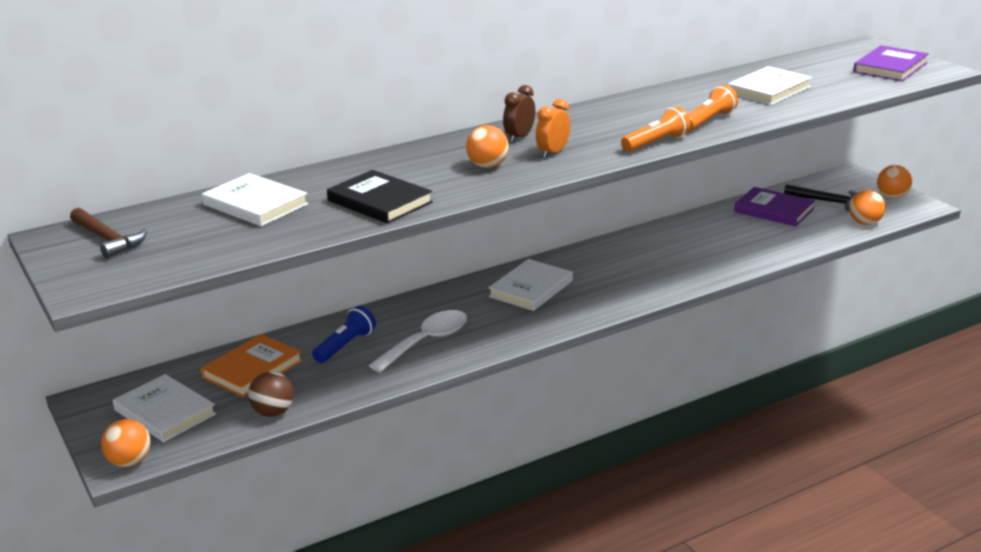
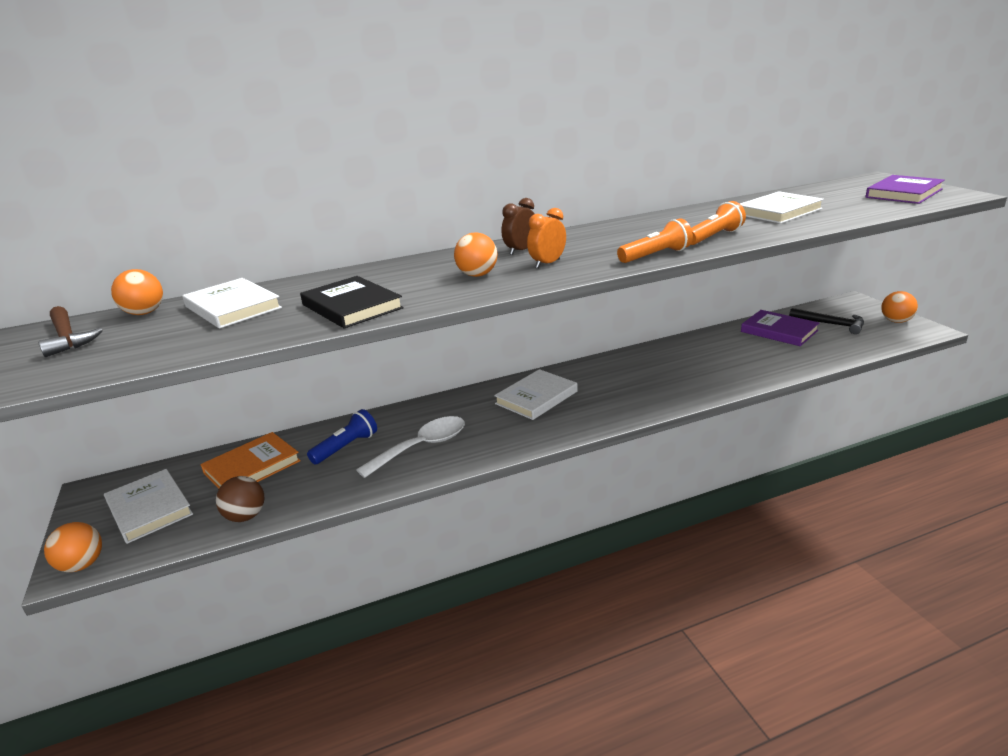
camera: 10 degrees right, 0 degrees up
orange ball [849,190,886,225] -> orange ball moved to [111,269,163,315]

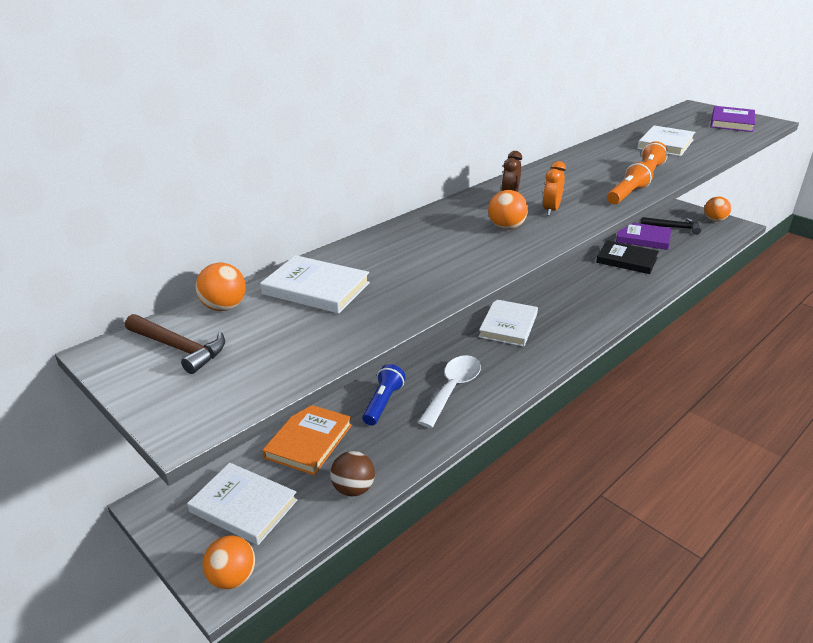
camera: 25 degrees left, 5 degrees up
black book [300,276,404,329] -> black book moved to [596,240,659,274]

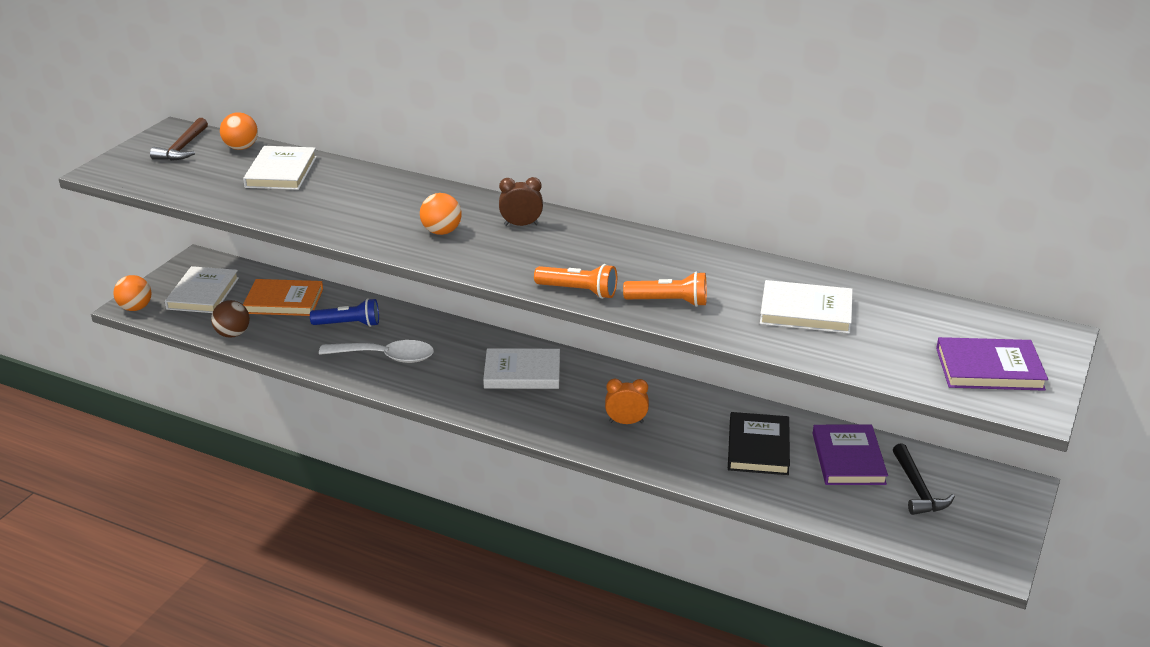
camera: 70 degrees right, 0 degrees up
orange clock [543,161,566,216] -> orange clock moved to [605,379,649,424]
orange ball [704,197,731,222] -> none

